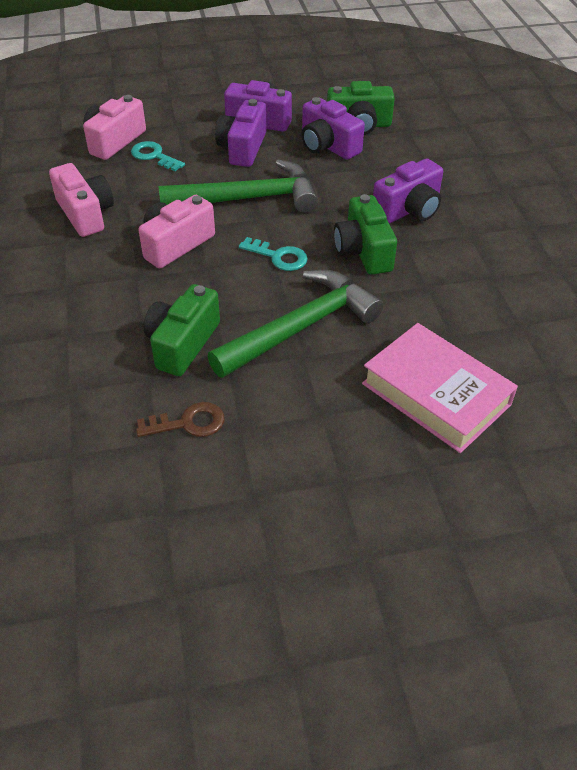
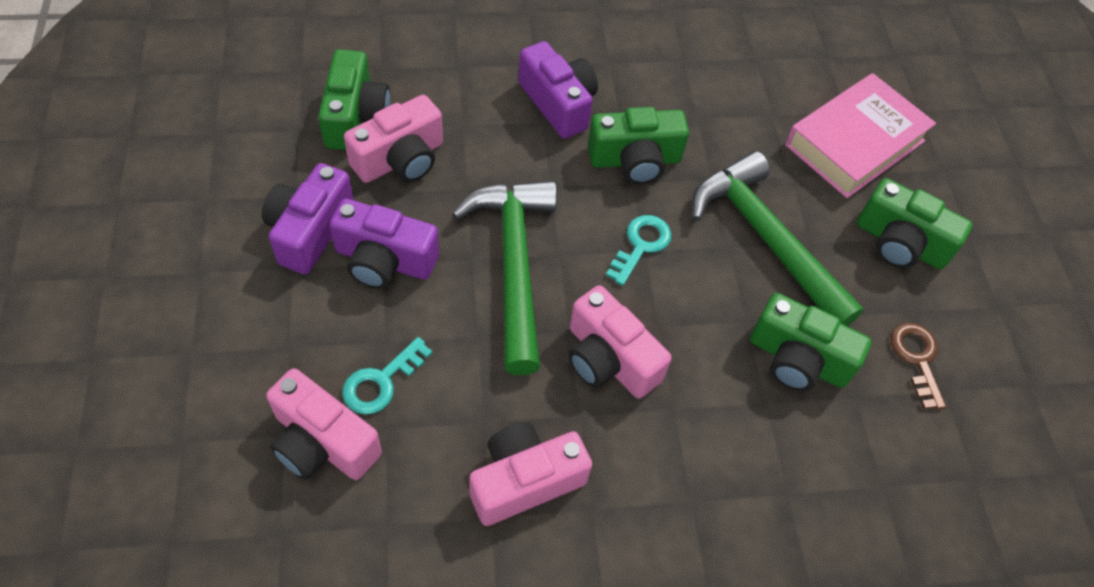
camera: 90 degrees left, 10 degrees up
purple camera [302,97,365,160] -> pink camera [344,95,443,183]
none -> green camera [857,178,973,269]

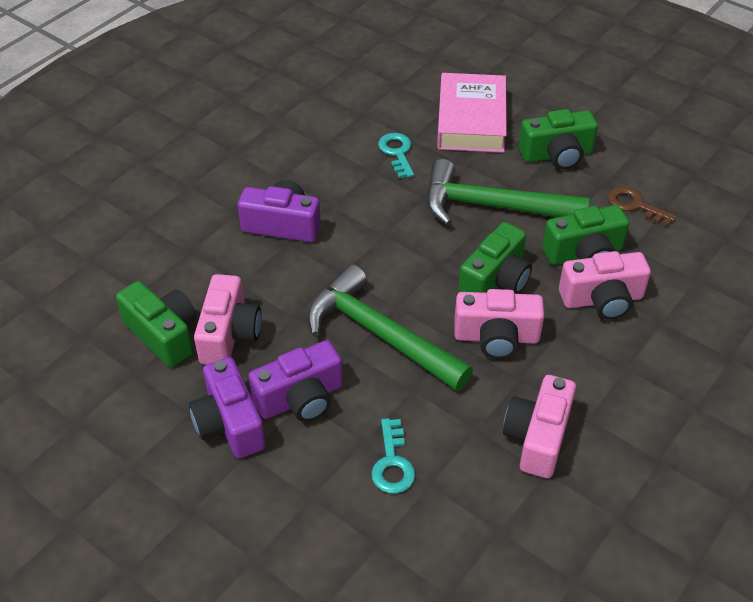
camera: 40 degrees left, 10 degrees down
pink camera [266,368,382,480] -> pink camera moved to [559,251,651,320]
green camera [588,107,689,184] -> green camera moved to [458,222,532,294]
turquoise key [606,215,672,286] -> turquoise key moved to [378,133,414,178]

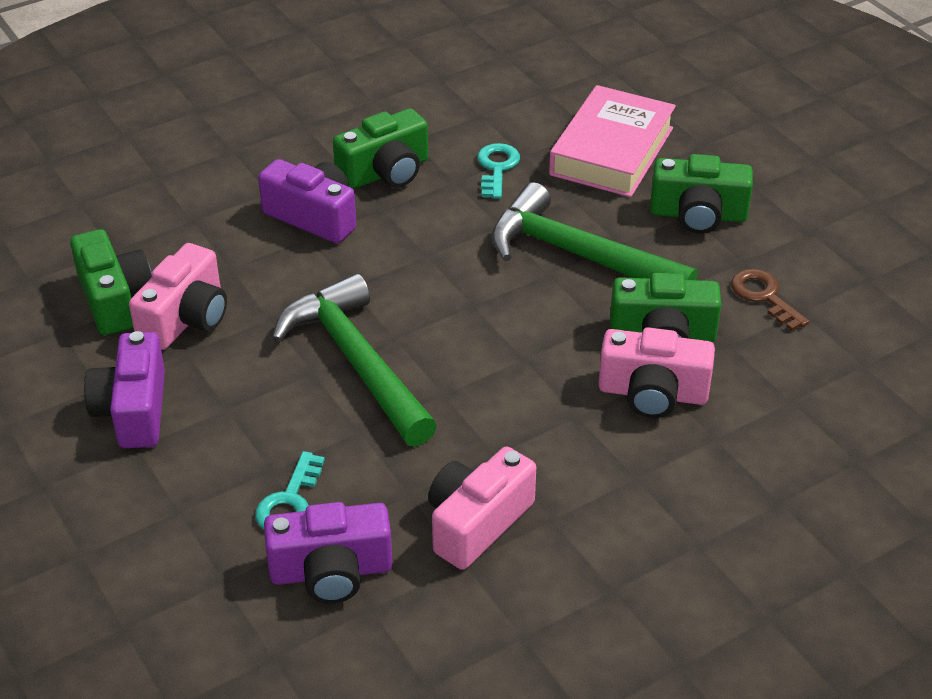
camera: 20 degrees right, 5 degrees down
purple camera [248,340,343,422] -> purple camera moved to [264,502,392,604]
pink camera [454,289,544,359] -> none
green camera [458,222,532,294] -> green camera moved to [333,108,428,189]

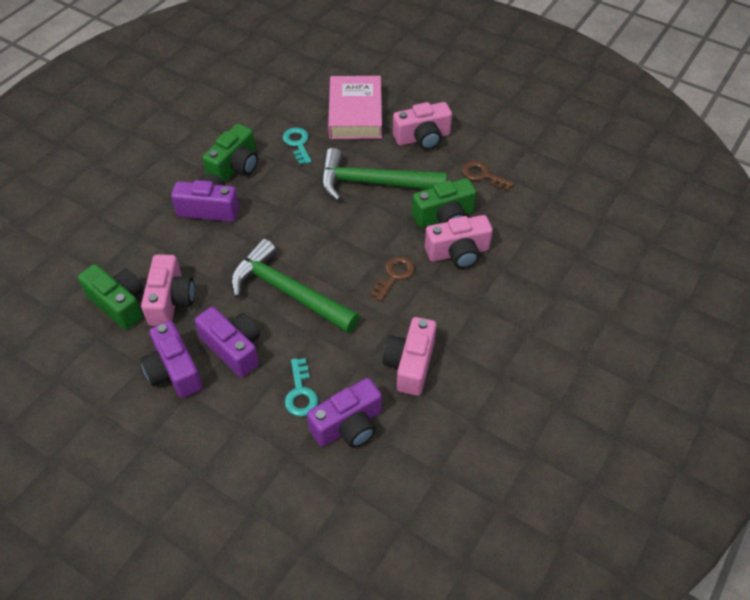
camera: 25 degrees left, 10 degrees up
green camera [650,154,753,234] -> pink camera [393,102,452,150]
none -> purple camera [195,307,260,378]
none -> brown key [370,256,415,301]

